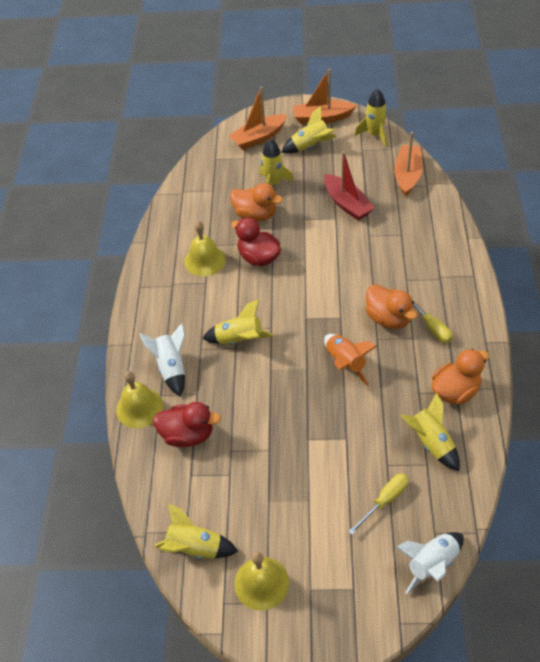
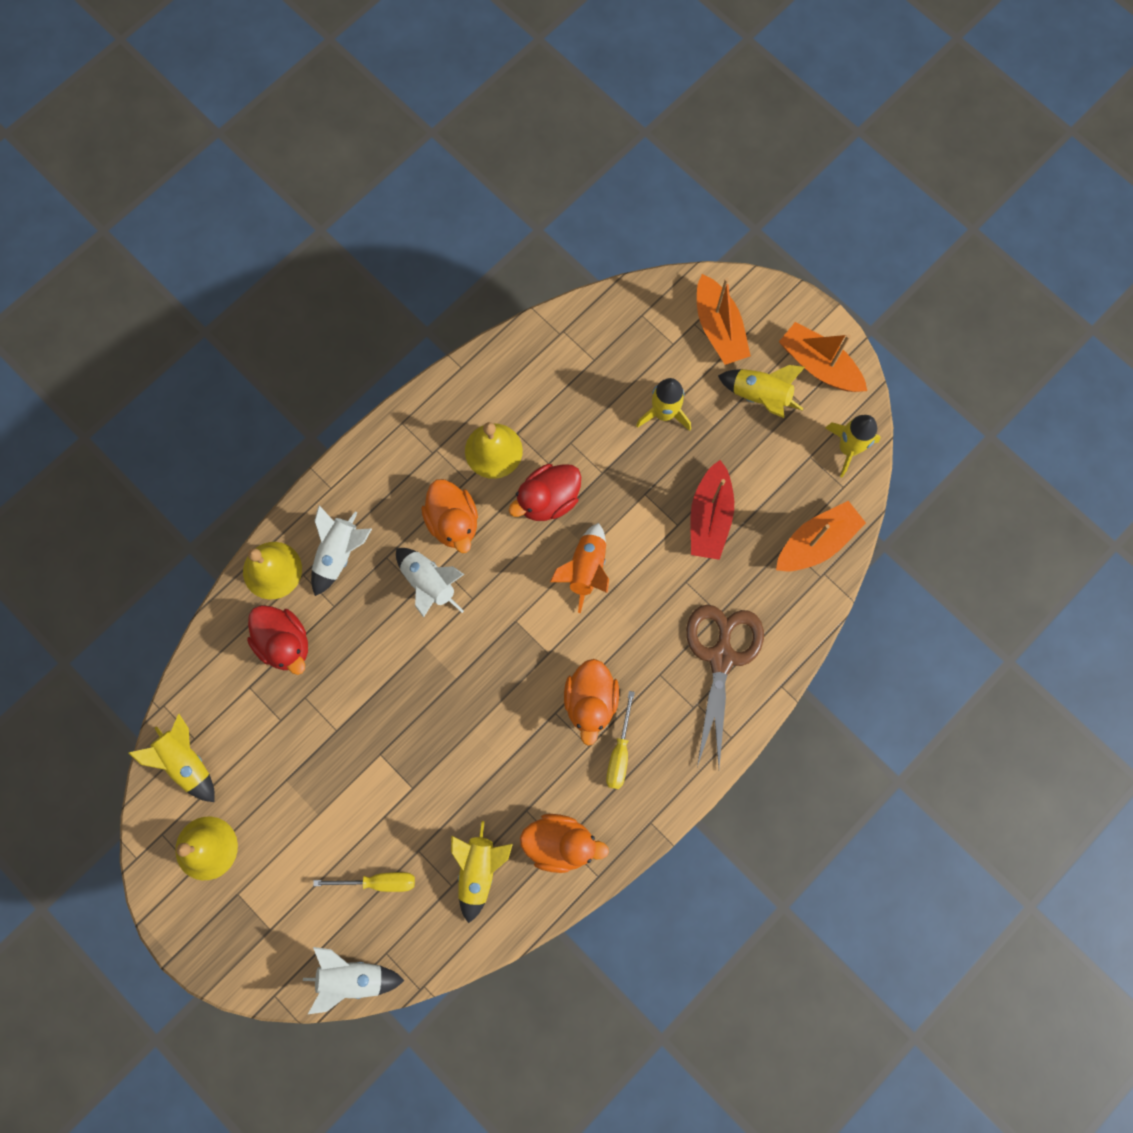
camera: 40 degrees right, 25 degrees up
yellow rocket [202,299,274,344] -> white rocket [396,548,464,618]
orange boat [229,87,287,150] -> orange boat turned 120 degrees counterclockwise [697,274,751,365]
orange duck [230,183,283,221] -> orange duck moved to [421,479,478,553]
red duck [231,218,281,266] -> red duck turned 120 degrees counterclockwise [509,464,581,521]
orange rocket [324,334,377,386] -> orange rocket moved to [550,523,609,613]
none -> brown scissors [686,604,764,767]

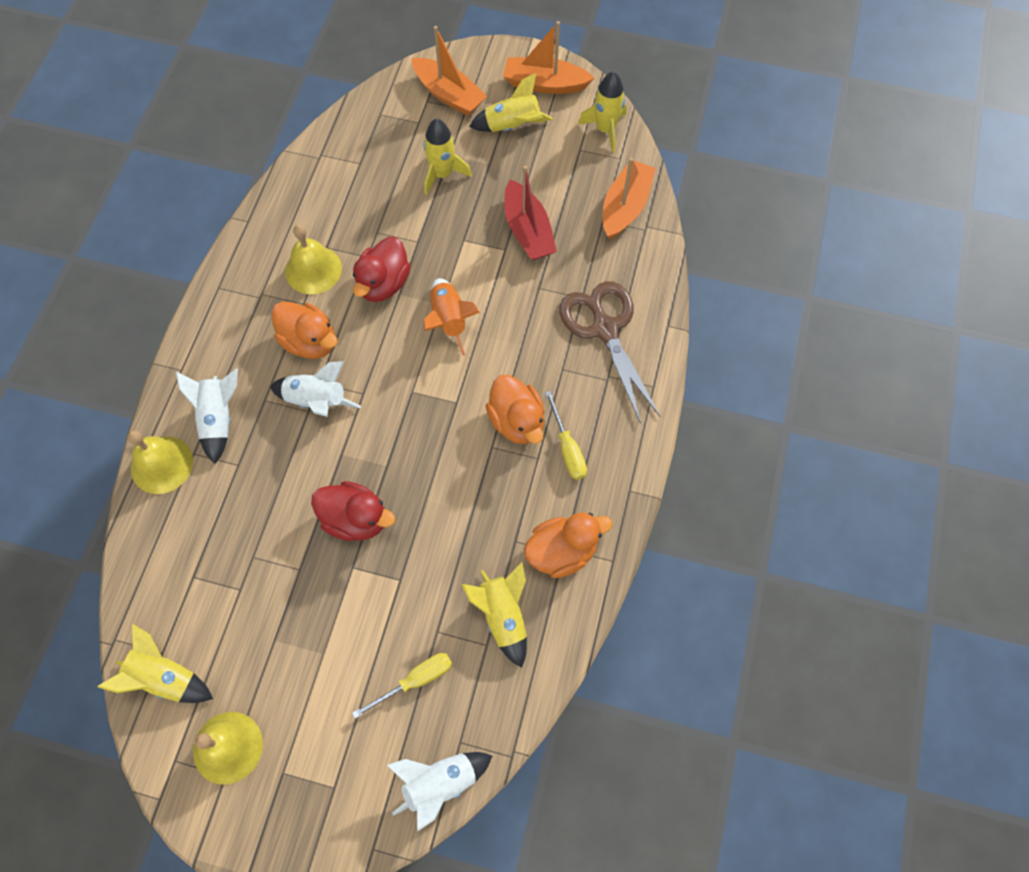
camera: 30 degrees left, 10 degrees down
red duck [247,605,308,675] -> red duck moved to [311,481,395,541]

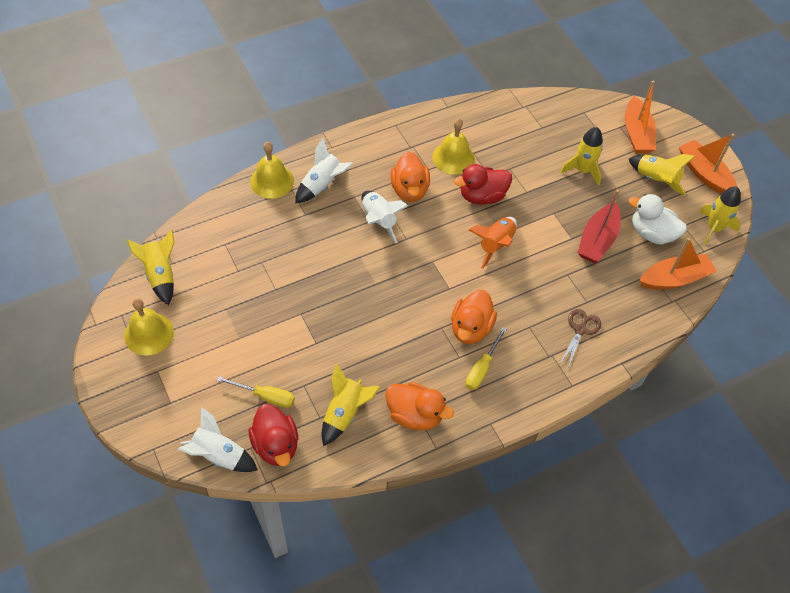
camera: 45 degrees right, 10 degrees down
red duck [311,481,395,541] -> red duck moved to [249,404,298,466]
brown scissors [559,281,660,424] -> brown scissors [560,309,601,367], size x0.54
none -> white duck [629,194,687,245]

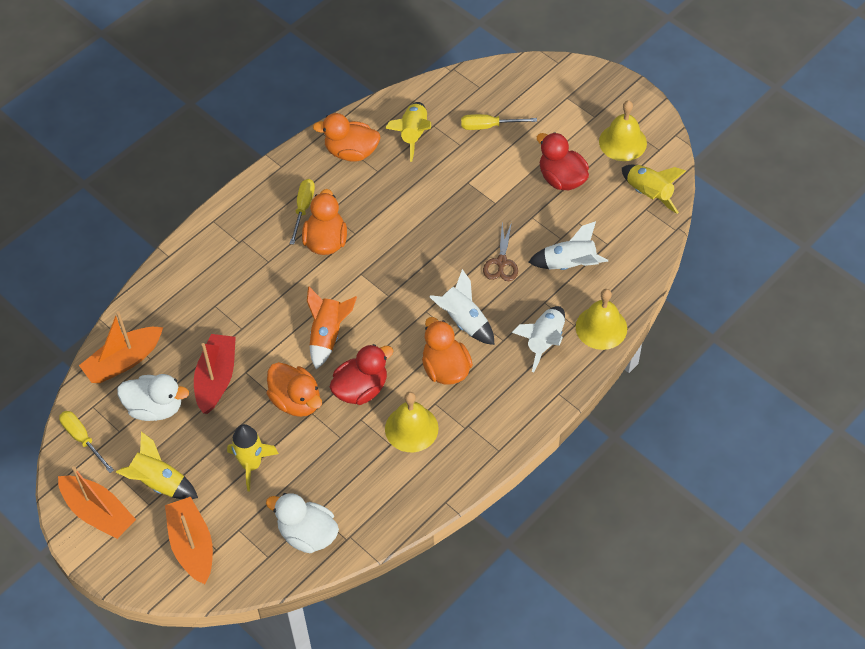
camera: 165 degrees right, 0 degrees up
white rocket [178,407,258,472] -> white rocket moved to [529,221,608,270]
red duck [249,404,298,466] -> red duck moved to [537,132,589,190]
brown scissors [560,309,601,367] -> brown scissors moved to [483,222,518,281]
yellow rocket [699,187,741,245] -> yellow screwdriver [59,411,114,473]
none -> orange duck [266,362,322,417]
none -> white duck [266,493,339,553]

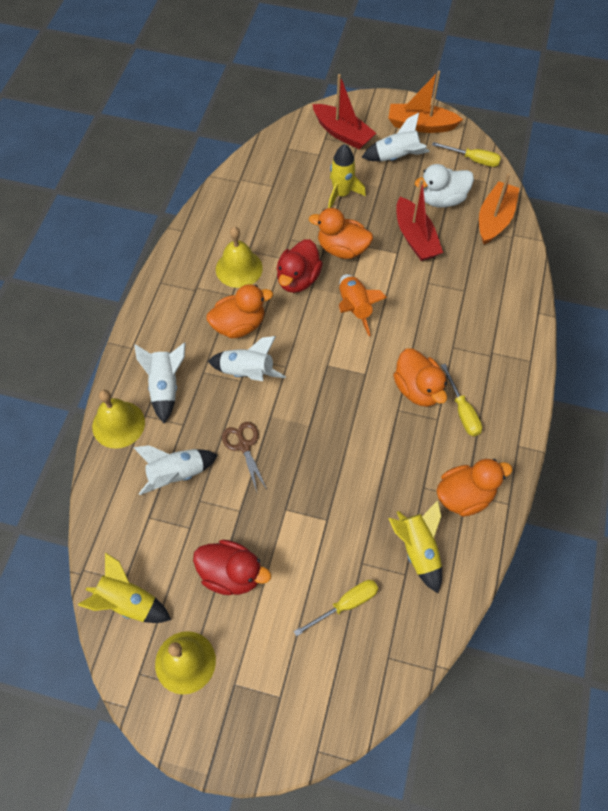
camera: 150 degrees right, 5 degrees up
yellow rocket [116,431,198,499] -> white rocket [362,113,430,162]
orange boat [165,497,213,584] -> red boat [313,74,376,149]
white duck [266,493,339,553] -> none
orange duck [422,317,473,385] -> orange duck turned 60 degrees counterclockwise [206,284,273,338]

